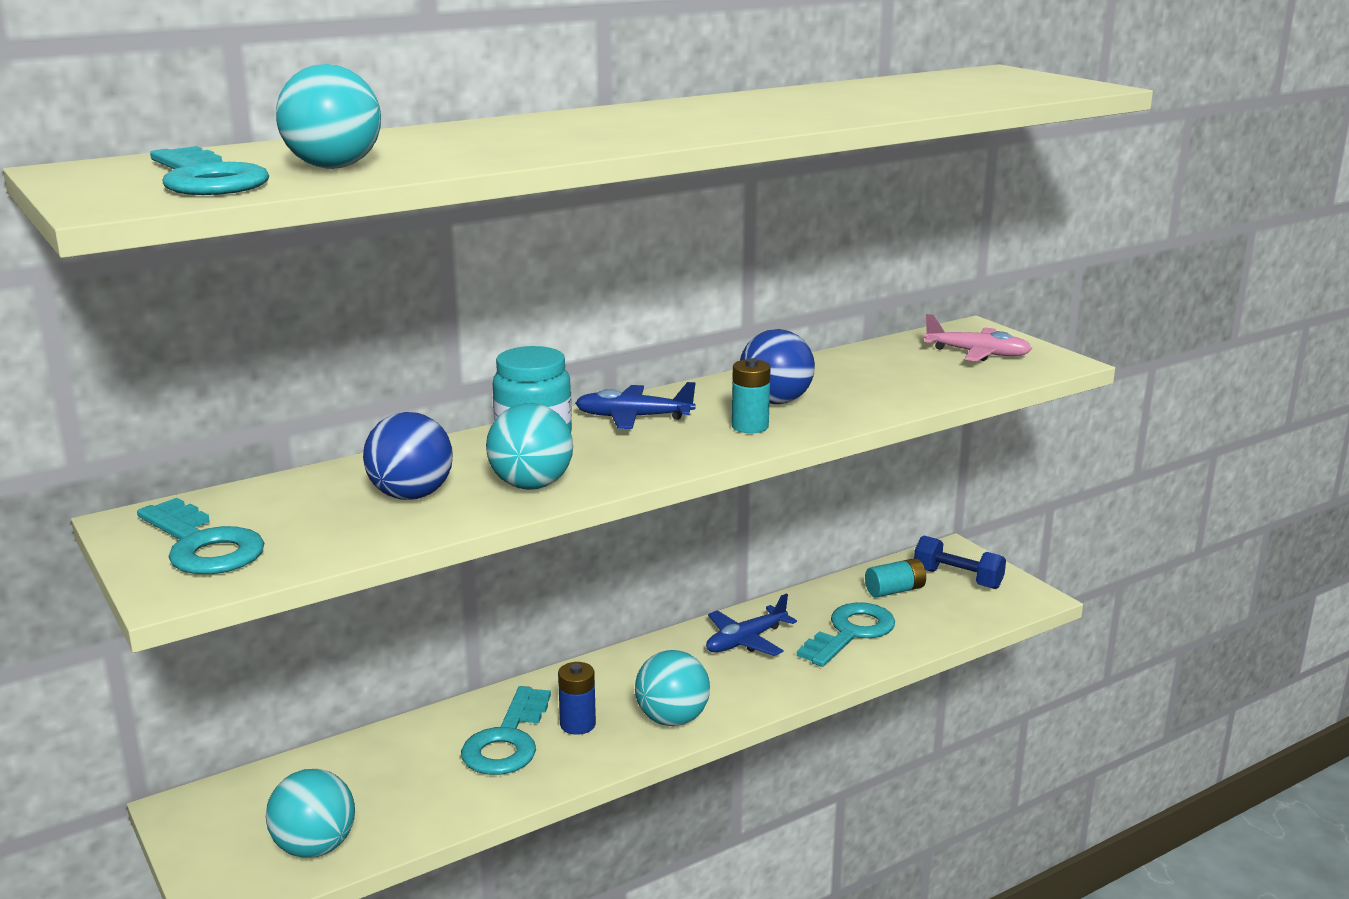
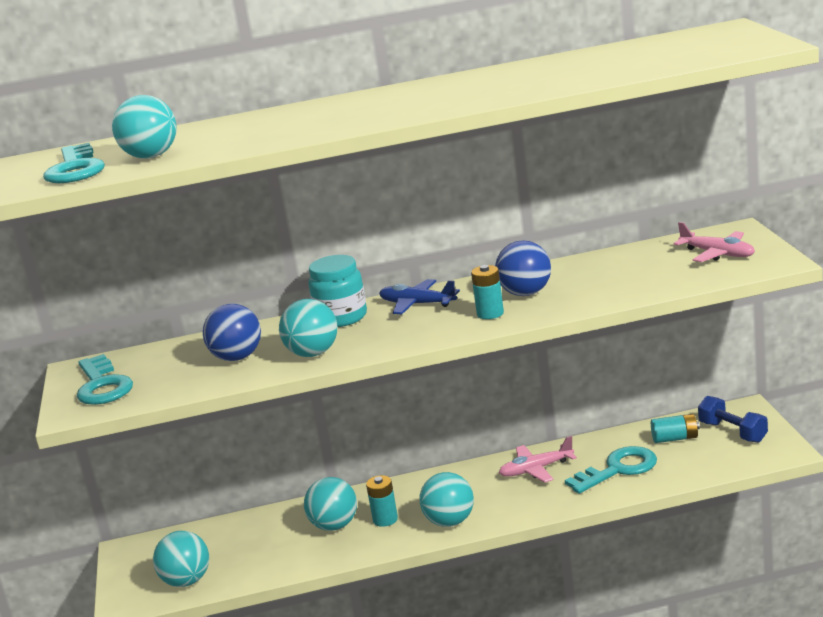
camera: 25 degrees right, 0 degrees up
turquoise key [461,686,551,775] -> turquoise ball [304,477,357,531]
blue battery [558,662,596,735] -> turquoise battery [366,475,398,527]
blue plane [706,593,797,656] -> pink plane [499,436,577,483]

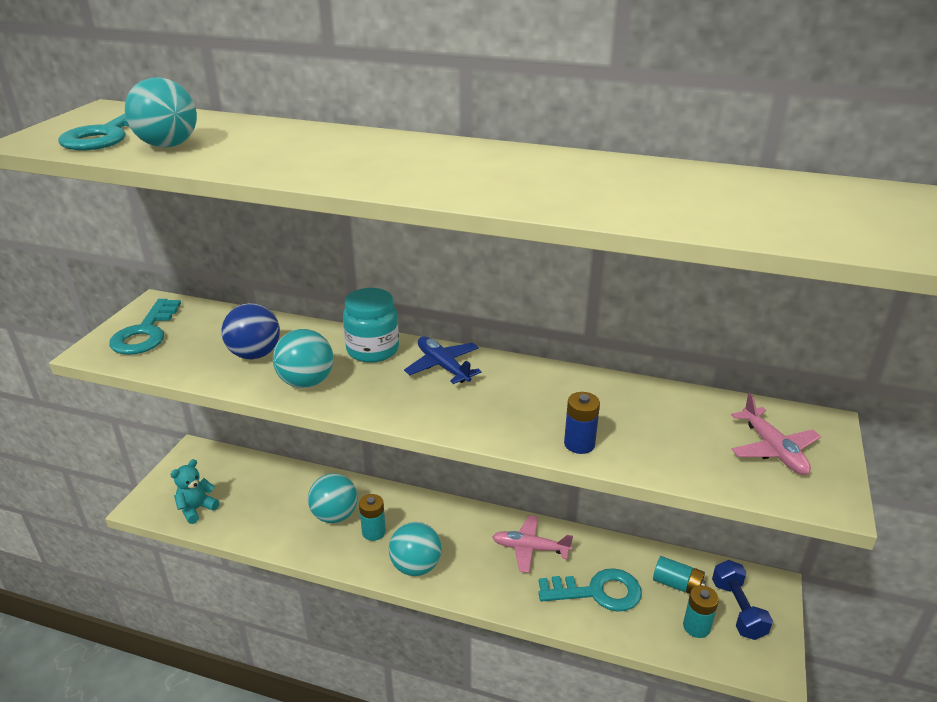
camera: 25 degrees right, 10 degrees up
turquoise ball [153,531,209,587] -> turquoise teddy bear [170,459,219,524]
turquoise battery [471,265,504,319] -> turquoise battery moved to [683,585,719,638]
blue ball [495,241,551,296] -> none
none -> blue battery [564,392,600,454]

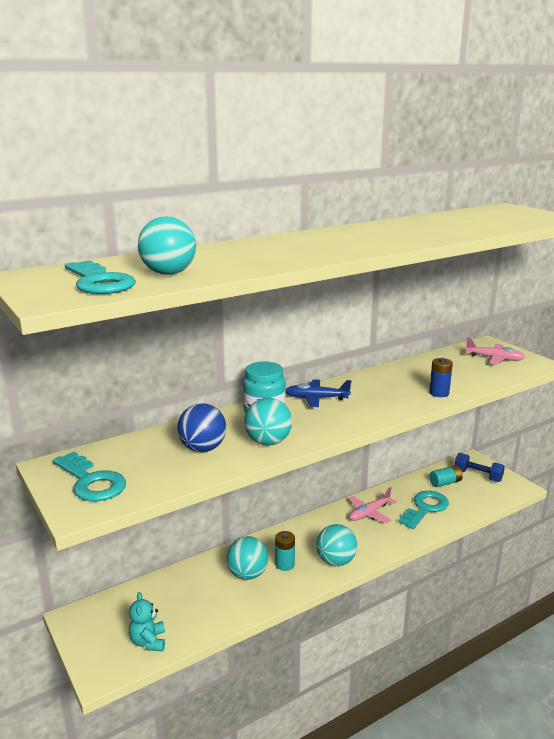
camera: 50 degrees left, 10 degrees down
turquoise battery [683,585,719,638] -> none

